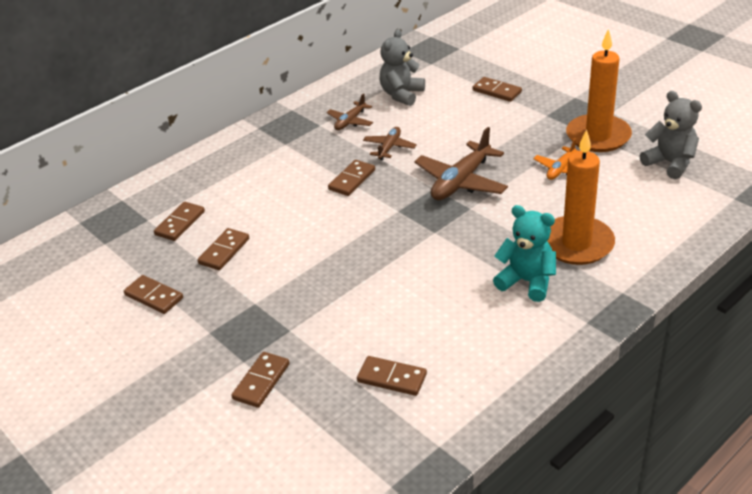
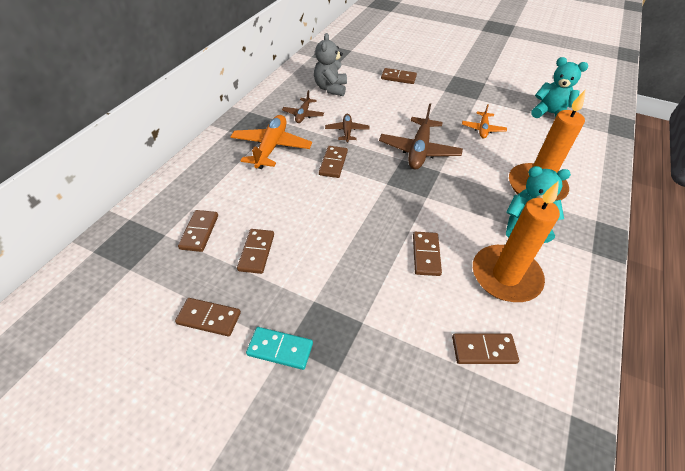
camera: 25 degrees left, 10 degrees up
brown domino [231,352,289,408] -> brown domino moved to [413,232,442,276]
orange candle [566,29,632,152] -> orange candle moved to [473,181,560,302]
grey teddy bear [640,91,702,179] -> turquoise teddy bear [531,57,588,118]
none -> orange plane [231,115,312,169]
none -> turquoise domino [246,327,313,370]

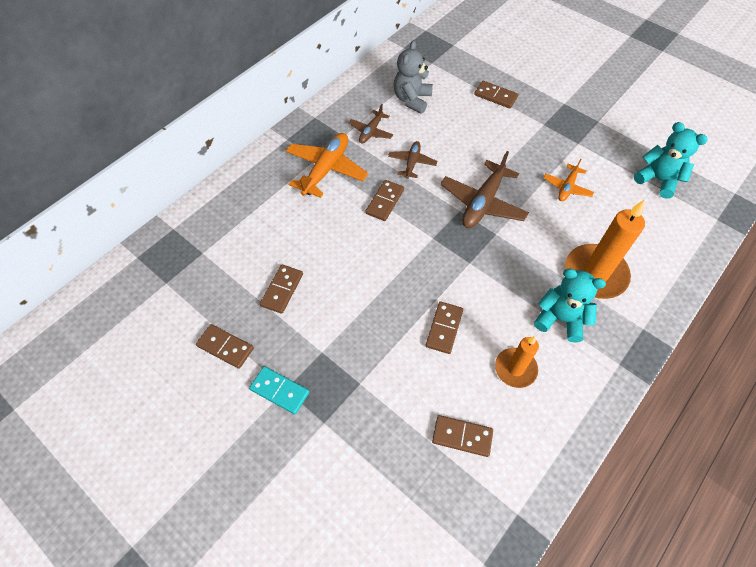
camera: 15 degrees right, 10 degrees up
brown domino [178,210,218,252] -> none
orange candle [473,181,560,302] -> orange candle [495,336,539,388], size x0.61

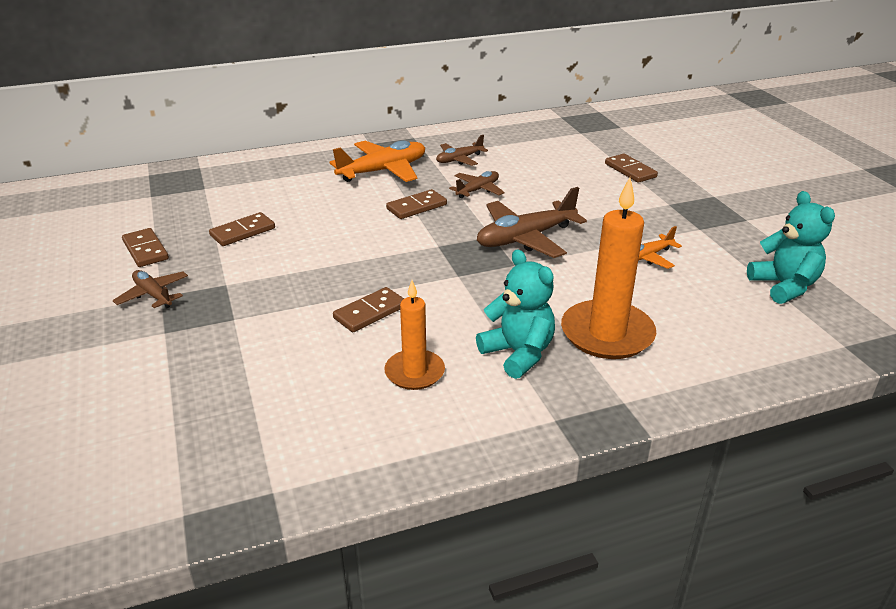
camera: 30 degrees right, 25 degrees down
turquoise domino [249,366,309,414] -> brown plane [113,270,188,308]
grey teddy bear [393,40,433,113] -> none
brown domino [432,415,493,457] -> none

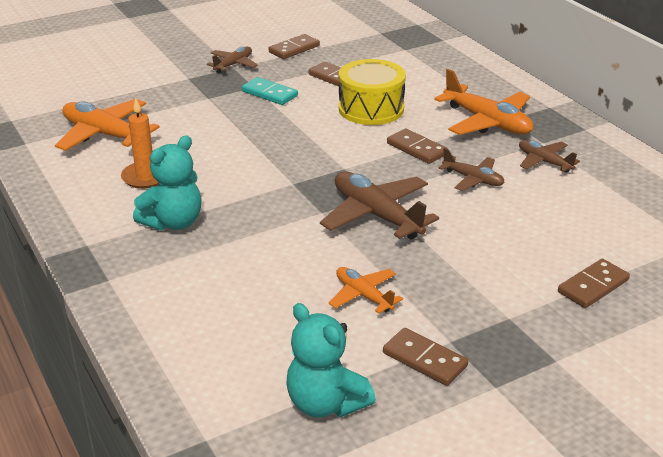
camera: 80 degrees right, 0 degrees up
brown domino [333,287,404,332] -> brown domino moved to [383,328,468,386]
orange candle [561,177,656,359] -> none
turquoise teddy bear [747,191,835,304] -> turquoise teddy bear turned 75 degrees clockwise [287,303,376,417]
none -> orange plane [55,99,160,151]
none -> turquoise domino [242,77,298,105]
none -> yellow drum [339,59,406,125]

